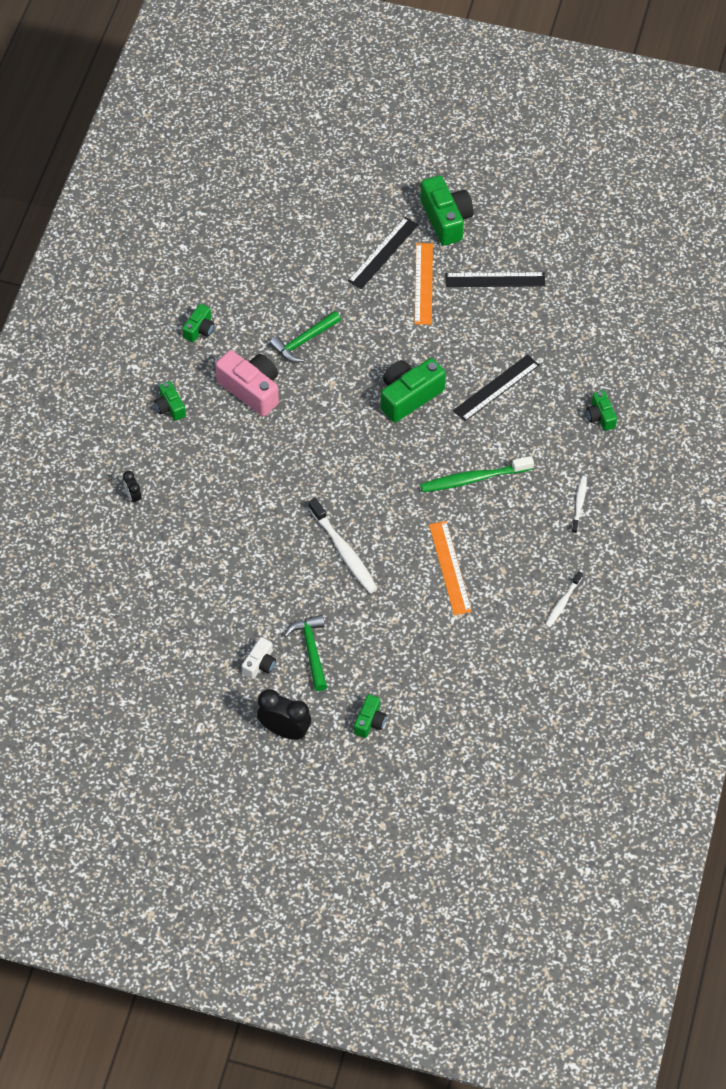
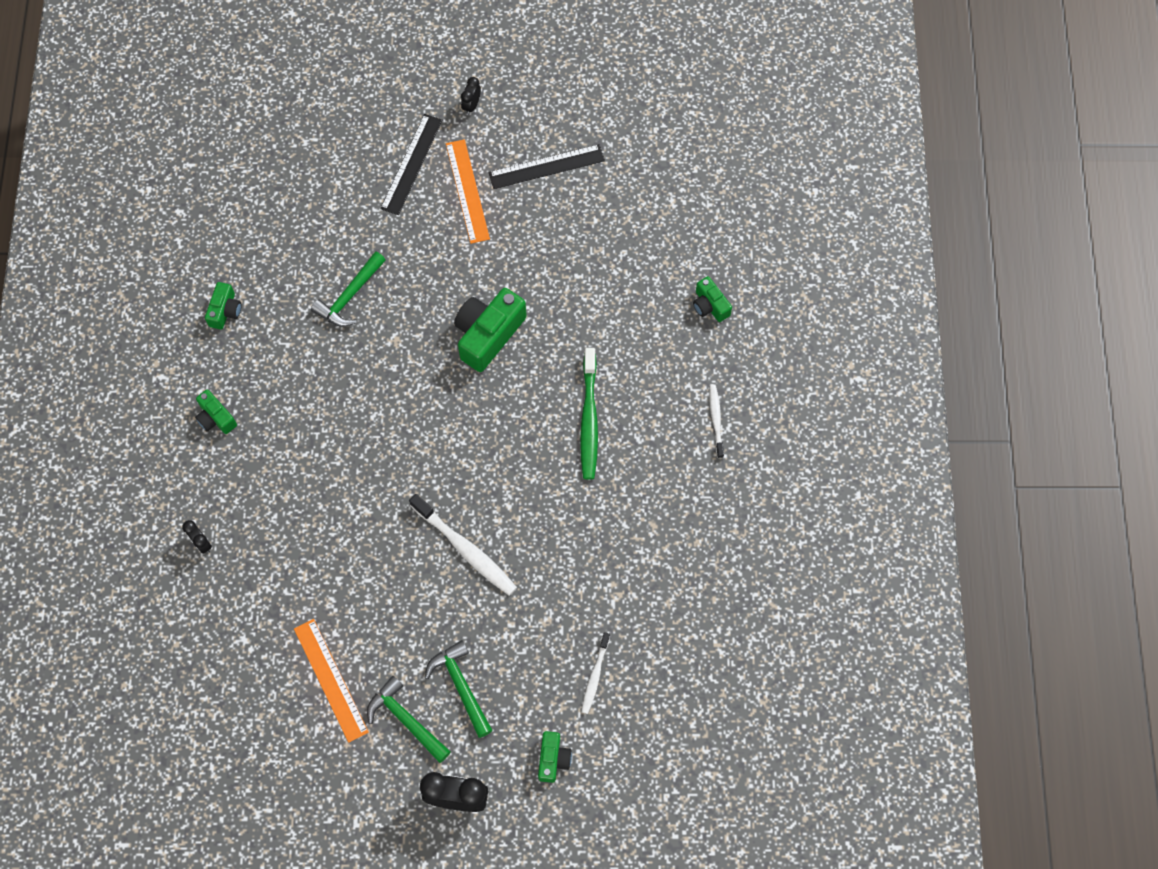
camera: 15 degrees left, 10 degrees up
pink camera [215,350,279,416] -> none
white camera [242,637,276,679] -> green hammer [367,676,451,763]
green camera [420,175,474,246] -> black clock [461,77,481,115]
green toothbrush [420,456,534,492] -> green toothbrush turned 60 degrees counterclockwise [580,348,598,480]
orange ruler [429,521,472,615] -> orange ruler moved to [294,619,369,743]
black ruler [453,354,539,422] -> none
white toothbrush [545,571,583,628] -> white toothbrush moved to [581,632,610,714]

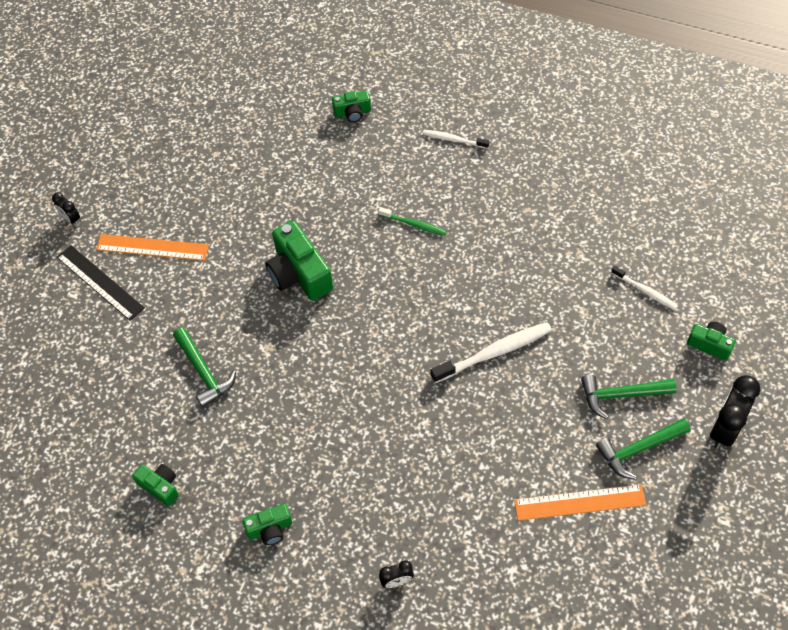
camera: 65 degrees left, 10 degrees down
black ruler [488,144,605,189] -> none
green toothbrush [580,348,598,480] -> green toothbrush [378,207,446,236], size x0.58

